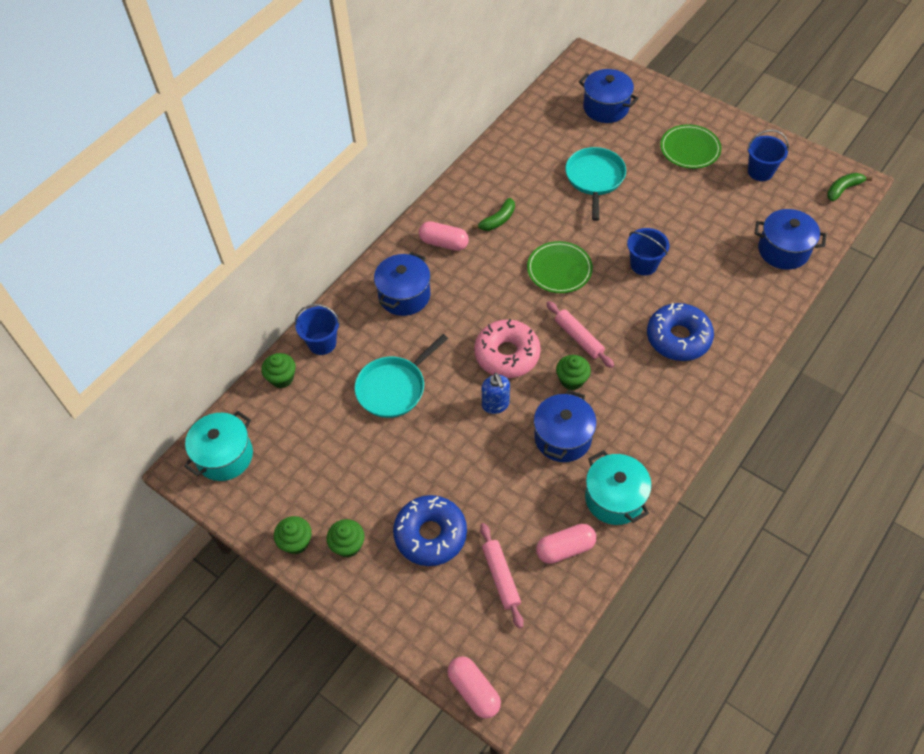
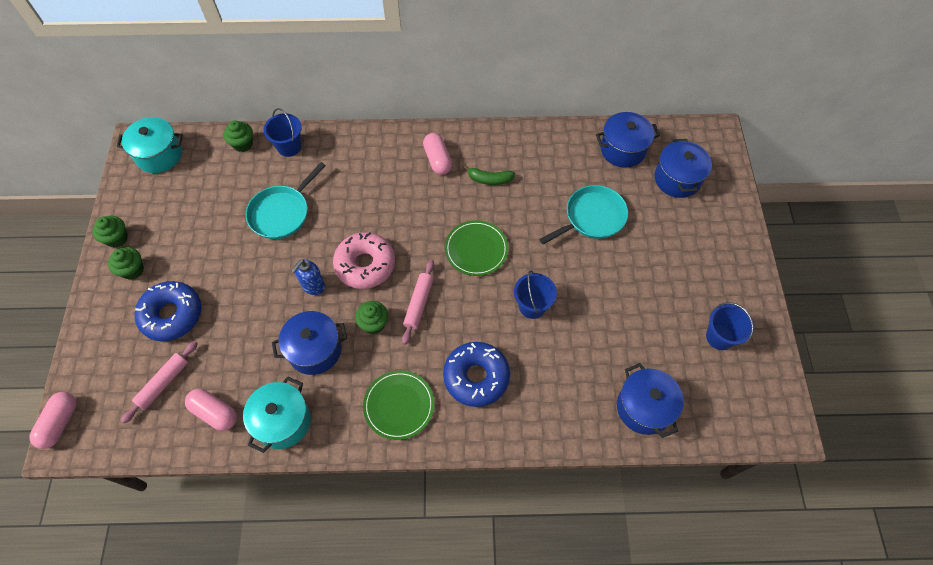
camera: 50 degrees right, 5 degrees up
turquoise pan [354,334,448,418] -> turquoise pan turned 60 degrees counterclockwise [246,162,326,239]
blue pot [374,252,431,316] -> blue pot moved to [596,112,660,168]
green plate [660,124,721,169] -> green plate moved to [363,370,434,440]
green banana [827,173,872,201] -> none

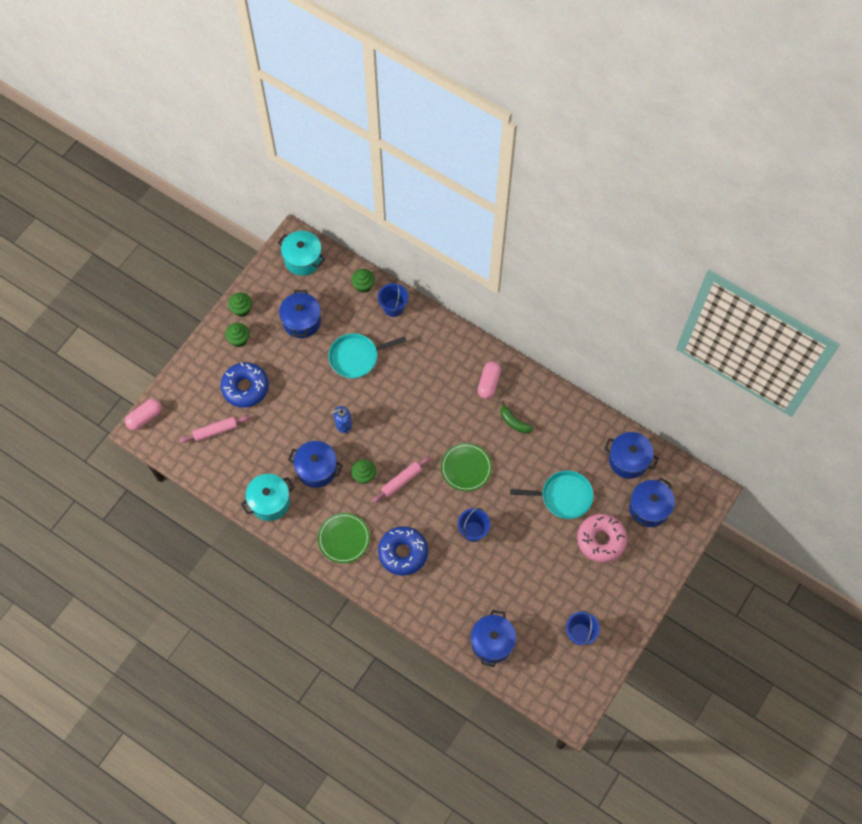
camera: 35 degrees right, 5 degrees up
pink capsule [185,389,237,431] -> none
pink donut [333,232,395,289] -> pink donut moved to [577,514,627,563]
none -> blue pot [279,290,321,338]

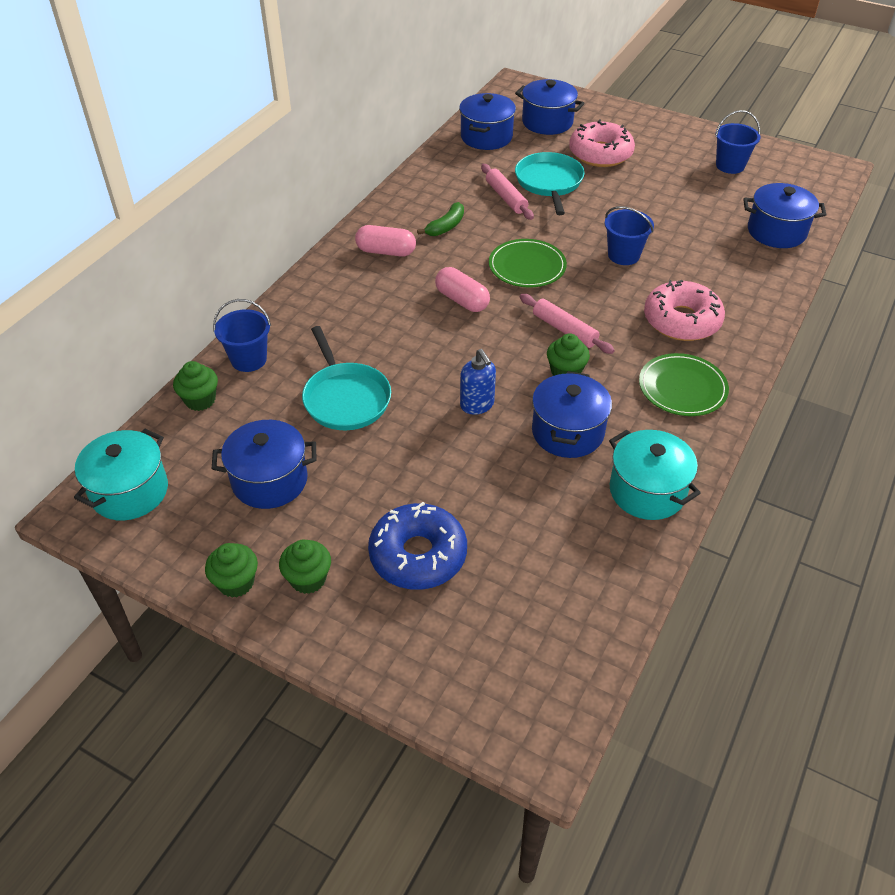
camera: 95 degrees left, 20 degrees down
pink capsule [125,399,162,430] -> pink capsule moved to [435,267,490,312]
pink rolling pin [180,415,250,443] -> pink rolling pin moved to [481,164,534,220]
blue donut [378,526,428,576] -> pink donut [644,280,725,341]

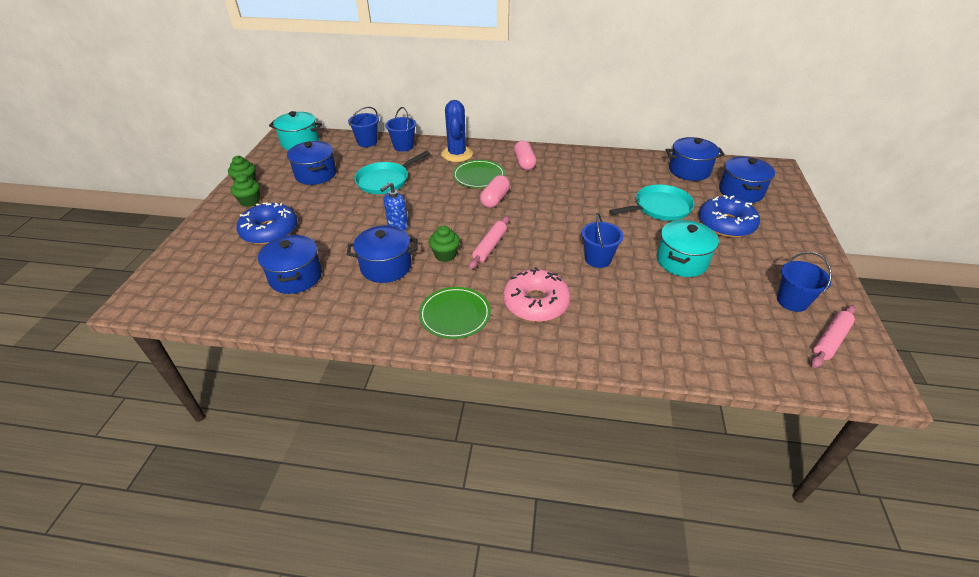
camera: 70 degrees right, 5 degrees down
green cupcake [173,361,218,411] -> blue bucket [348,107,379,147]
green banana [417,202,464,236] -> none
pink rolling pin [481,164,534,220] -> pink rolling pin moved to [811,305,856,368]
green plate [489,239,567,287] -> green plate moved to [453,160,505,188]
pink donut [569,119,635,167] -> blue donut [699,195,760,238]
turquoise pot [609,430,701,520] -> turquoise pot moved to [657,220,719,277]
blue pot [743,183,827,248] -> blue pot moved to [258,234,322,294]
none -> blue cactus [441,100,473,162]

